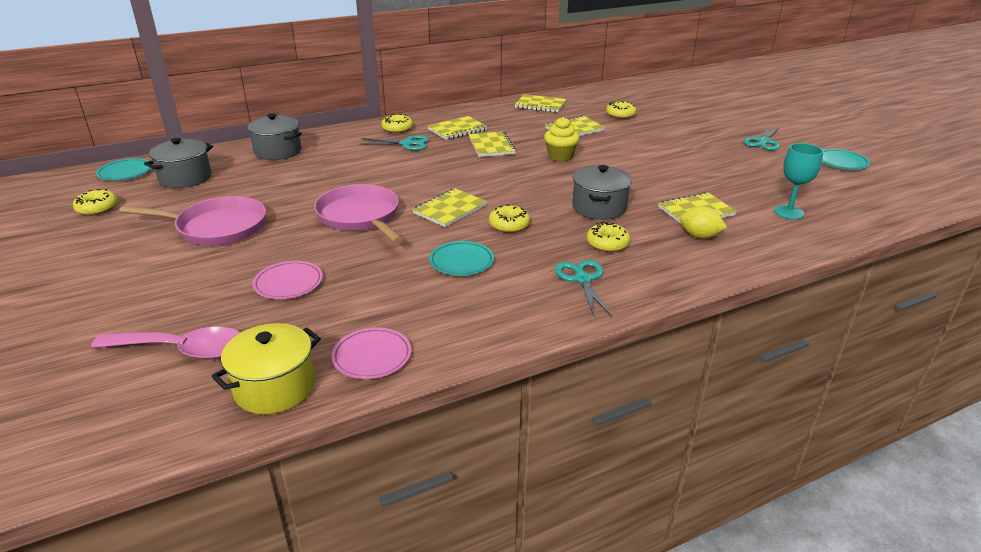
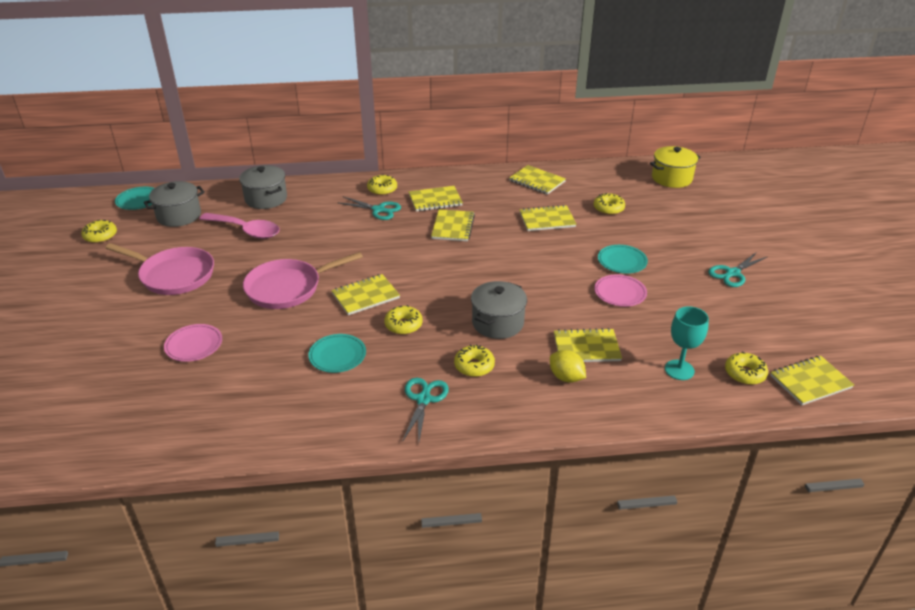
camera: 20 degrees right, 5 degrees up
pink spoon [91,327,240,359] -> pink spoon moved to [199,213,280,239]
yellow pot [212,323,321,414] -> yellow pot moved to [650,146,701,188]
pink pan [314,184,403,243] -> pink pan turned 105 degrees counterclockwise [243,252,363,309]
pink plate [331,327,412,379] -> pink plate moved to [594,275,647,307]
yellow cupcake [544,117,580,161] -> none
turquoise plate [822,149,870,170] -> turquoise plate moved to [598,245,648,274]
none -> yellow donut [725,352,768,385]
none -> yellow notebook [770,356,854,405]

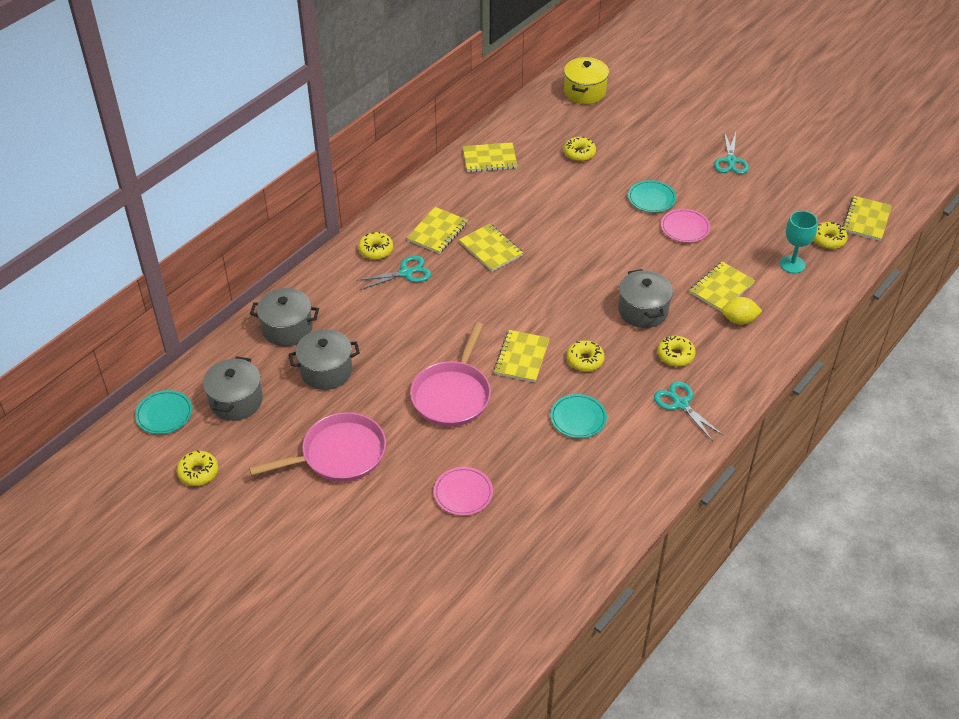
camera: 45 degrees left, 10 degrees up
pink spoon [199,213,280,239] -> grey pot [289,329,360,390]
yellow notebook [519,205,576,231] -> none

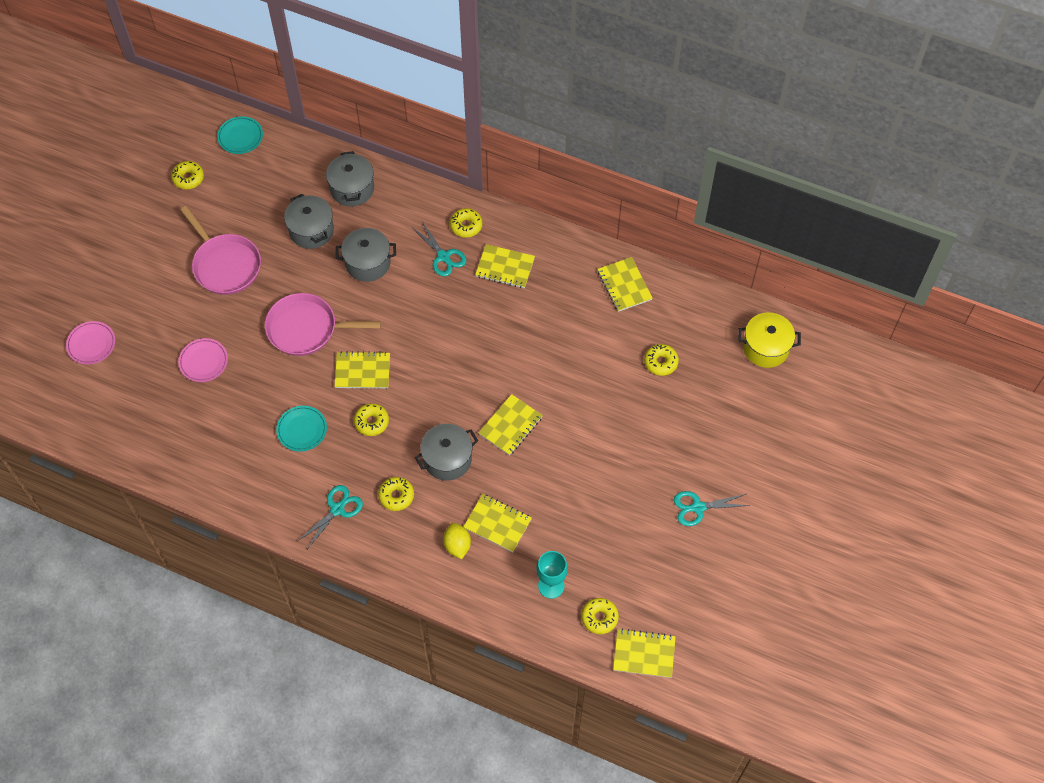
camera: 75 degrees right, 15 degrees up
grey pot [203,356,263,421] -> grey pot moved to [336,228,396,282]
yellow notebook [459,224,523,272] -> yellow notebook moved to [478,394,543,456]
turquoise plate [628,180,676,213] -> none
pink plate [661,209,711,243] -> pink plate moved to [66,321,115,365]

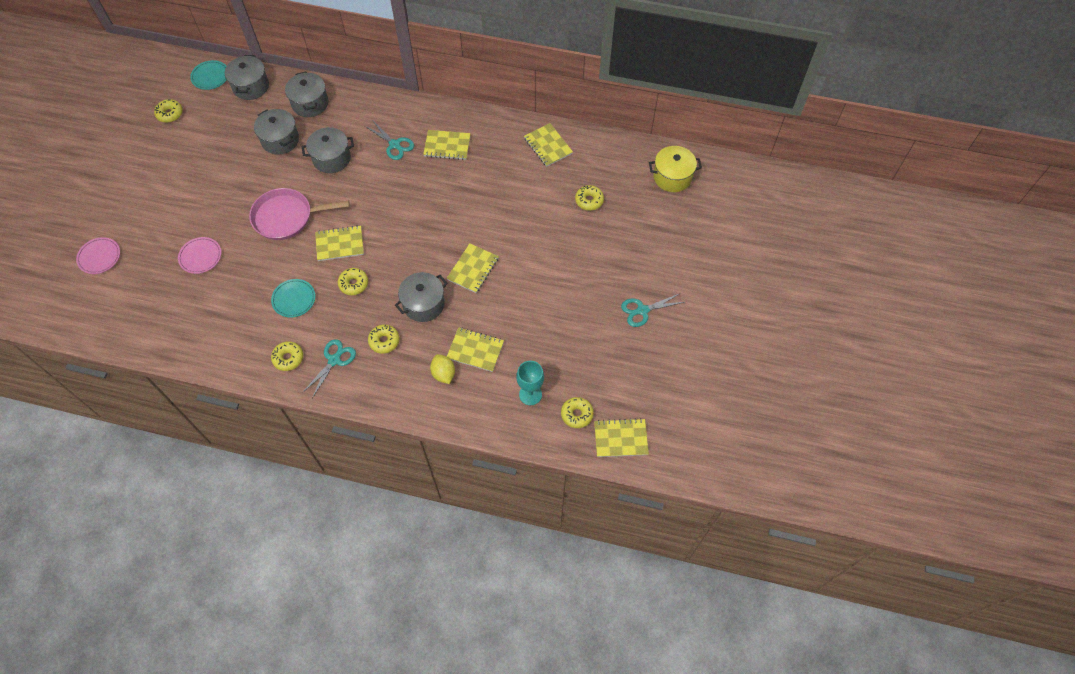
camera: 10 degrees left, 0 degrees up
pink pan [180,206,261,295] -> none
yellow donut [450,208,483,238] -> yellow donut moved to [271,341,303,371]
none -> grey pot [225,55,269,100]

